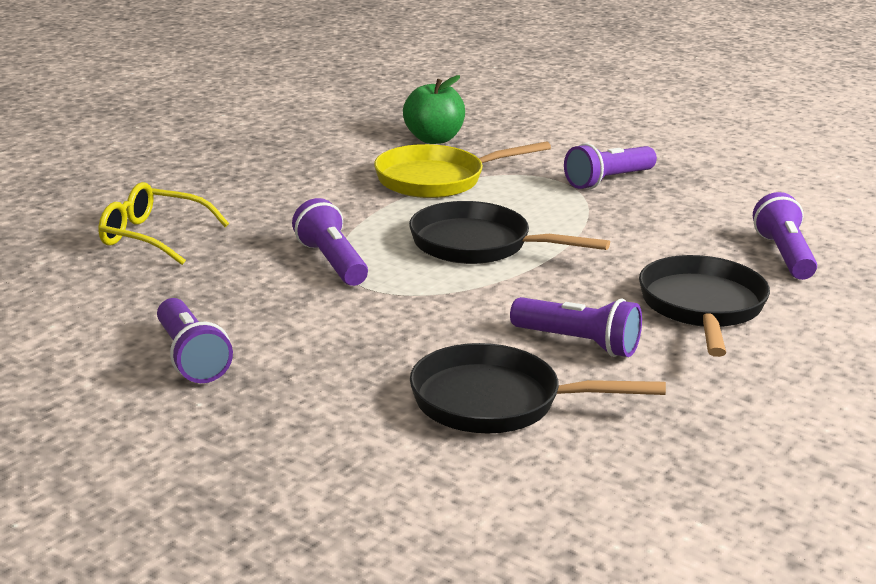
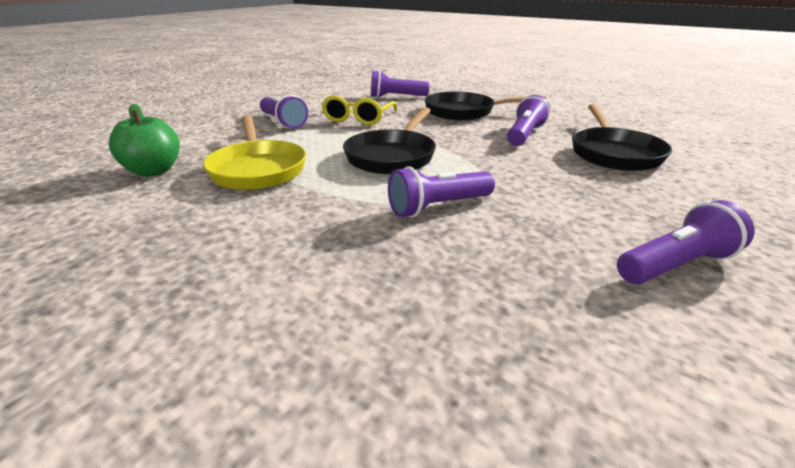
camera: 90 degrees left, 5 degrees up
yellow glasses [98,182,229,265] -> yellow glasses moved to [321,95,398,125]

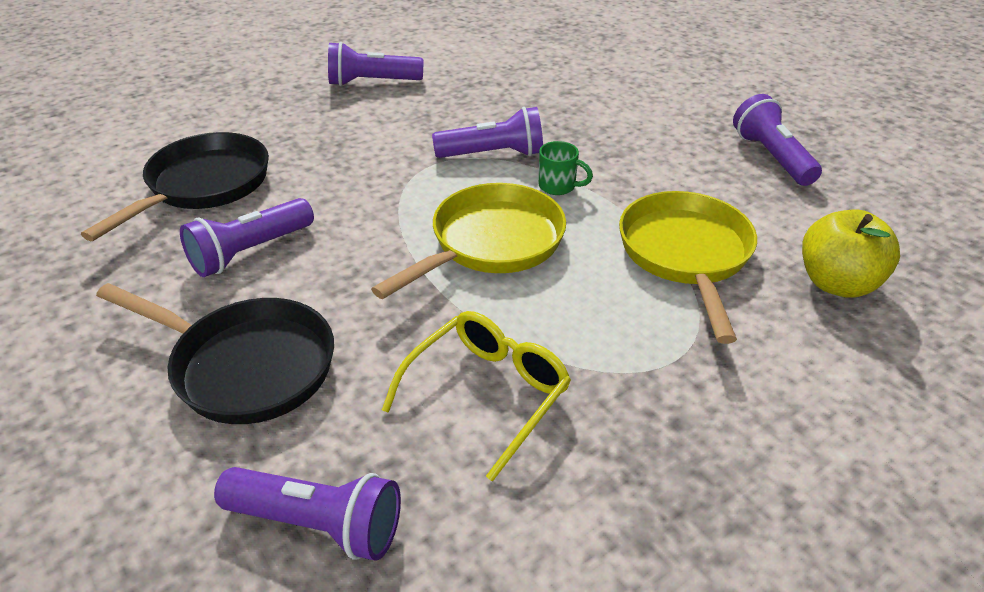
camera: 160 degrees left, 10 degrees up
green apple [109,104,180,177] -> yellow apple [802,210,900,298]
purple flashlight [260,95,308,129] -> purple flashlight moved to [733,94,822,186]
black pan [343,107,436,174] -> yellow pan [371,183,566,299]
none -> green mug [539,141,593,195]

